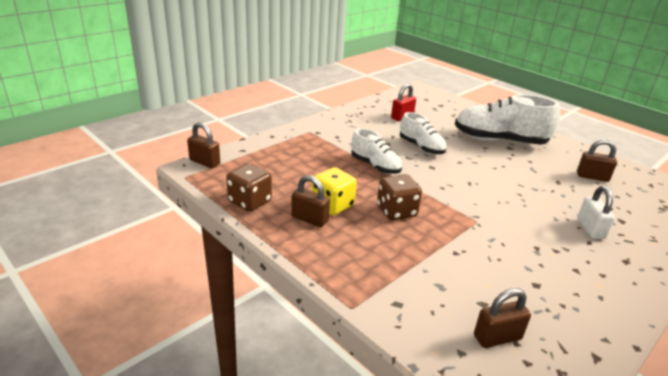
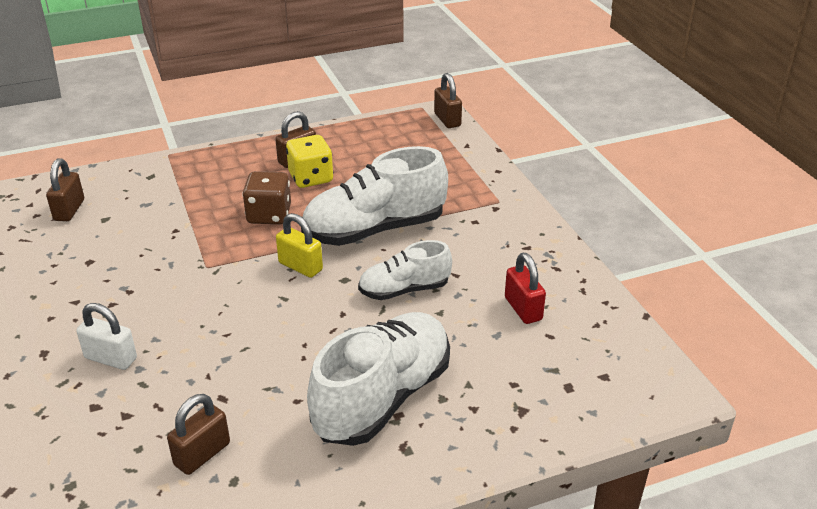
camera: 115 degrees right, 5 degrees up
brown padlock [187,122,220,168] -> brown padlock turned 75 degrees counterclockwise [434,73,462,128]
brown dice [226,163,272,212] -> none
white shoe [351,129,402,174] -> white shoe [301,146,448,246], size x1.73
none -> yellow padlock [276,213,323,278]

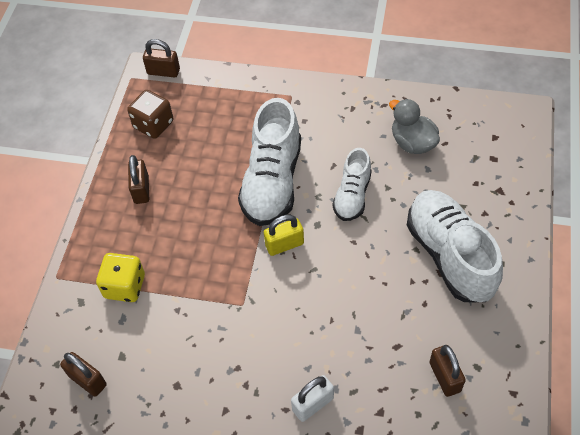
camera: 55 degrees left, 20 degrees up
brown dice [242,171,291,224] -> brown dice moved to [127,90,173,139]
yellow dice [286,135,333,188] -> yellow dice moved to [96,253,145,302]
red padlock [505,253,546,324] -> grey duck [389,99,440,154]

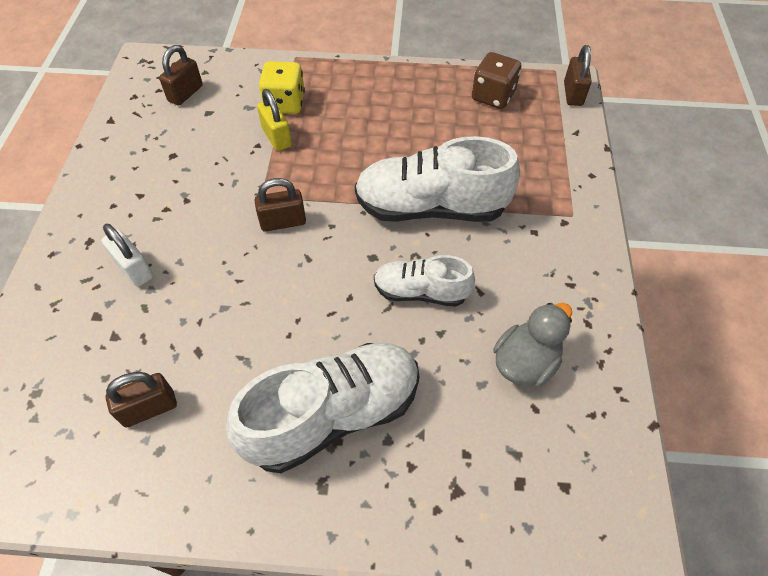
camera: 80 degrees right, 0 degrees up
brown padlock [128,155,149,204] -> brown padlock moved to [255,178,306,232]
yellow padlock [264,214,304,256] -> yellow padlock moved to [257,89,292,151]

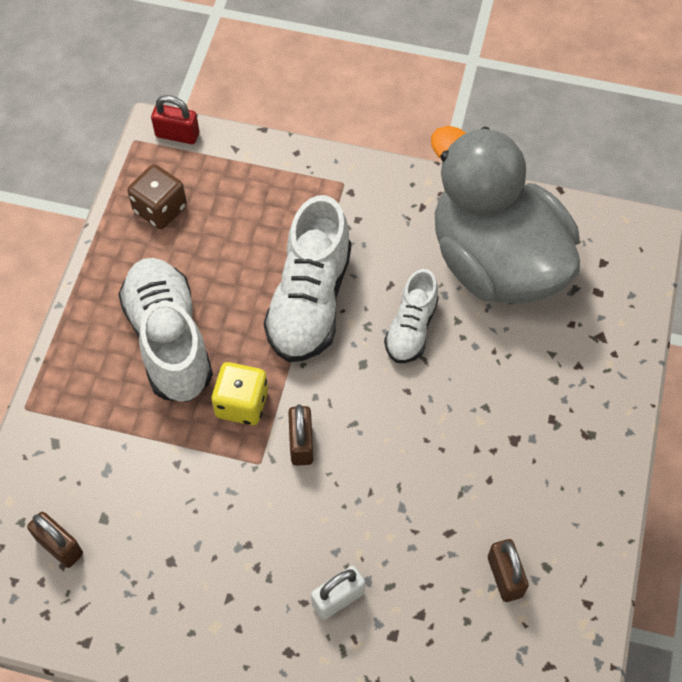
camera: 80 degrees left, 5 degrees up
white shoe [226,343,419,473] -> white shoe moved to [118,258,213,402]
yellow padlock [257,89,292,151] -> none
yellow dice [259,61,305,114] -> yellow dice moved to [211,362,268,425]
grey duck [493,303,572,387] -> grey duck [431,126,580,304], size x2.35
brown padlock [564,45,592,106] -> red padlock [151,95,199,144]

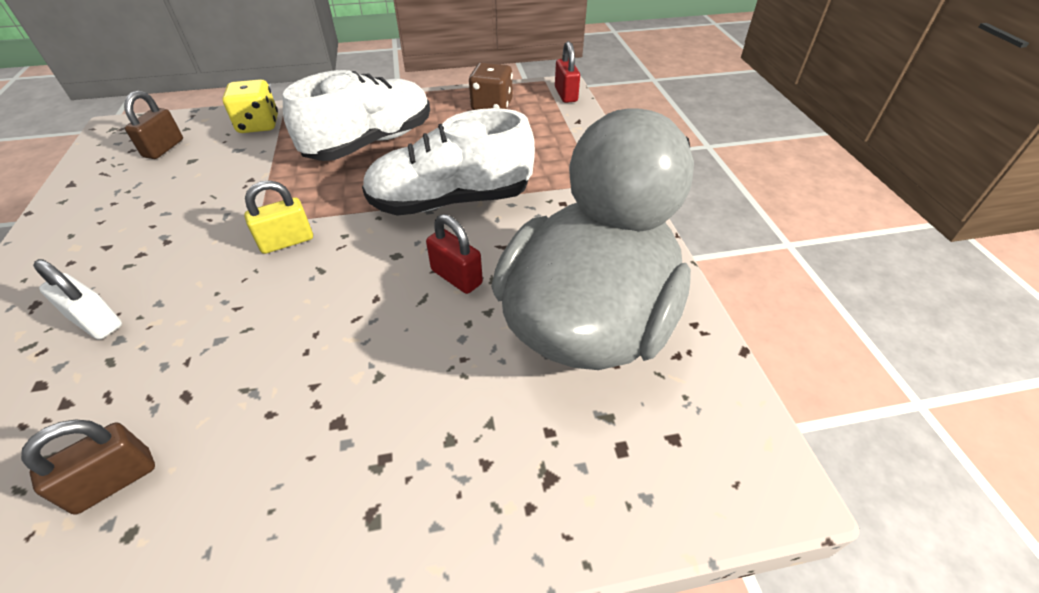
camera: 65 degrees right, 15 degrees down
yellow dice [211,362,268,425] -> yellow dice moved to [222,79,278,133]
brown padlock [288,405,314,466] -> yellow padlock [244,180,313,254]
white shoe [384,269,439,363] -> red padlock [426,214,483,294]

